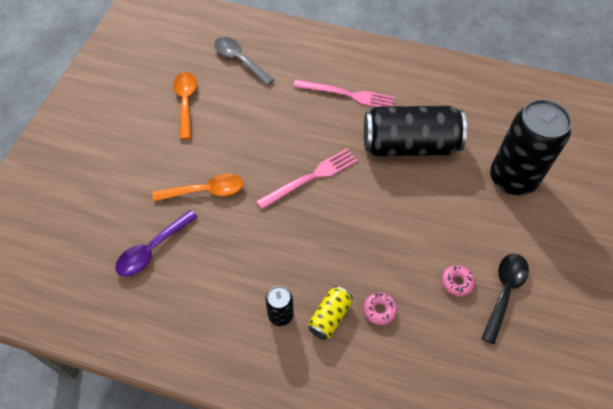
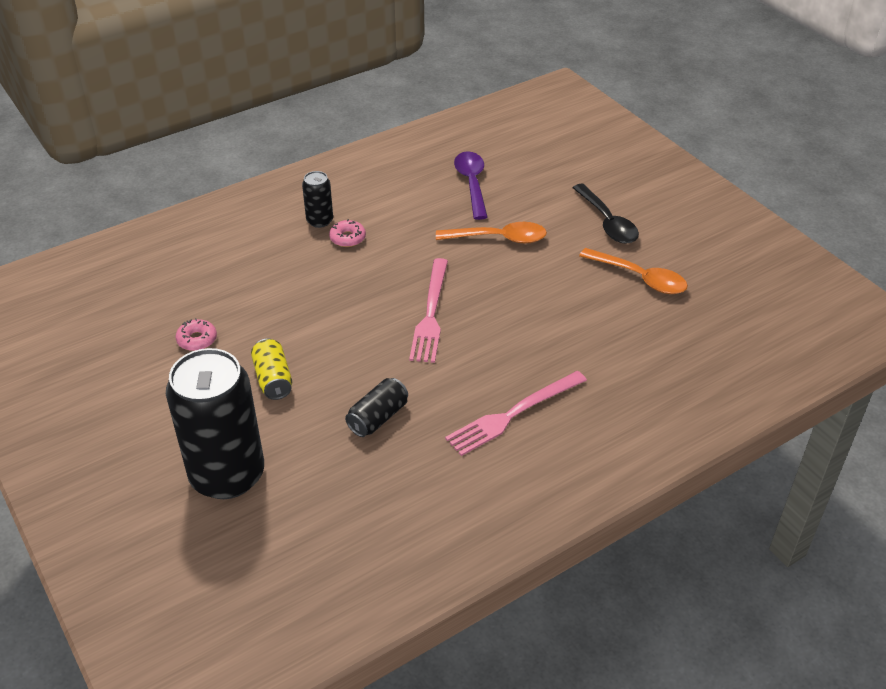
camera: 130 degrees right, 15 degrees down
orange spoon [152,174,244,202] -> orange spoon turned 120 degrees counterclockwise [436,222,547,243]
grey spoon [214,37,274,85] -> none
yellow can [308,286,353,340] -> yellow can moved to [251,338,292,400]
pink donut [363,293,397,325] -> pink donut moved to [329,219,366,247]
black can [364,106,467,156] -> black can [345,378,408,437], size x0.45
black spoon [481,254,529,345] -> black spoon moved to [572,184,639,244]

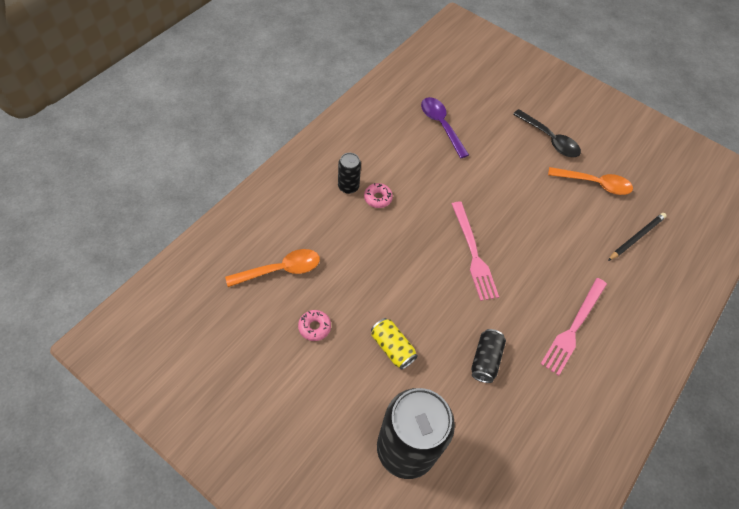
camera: 25 degrees left, 15 degrees up
orange spoon [436,222,547,243] -> orange spoon moved to [225,249,320,287]
none -> black pencil [608,213,667,261]

